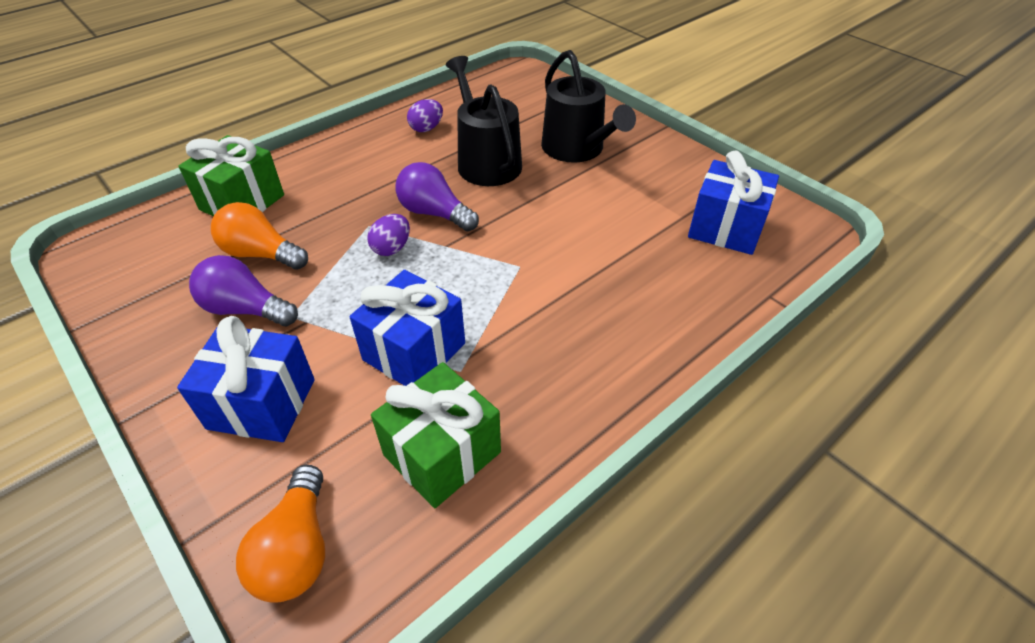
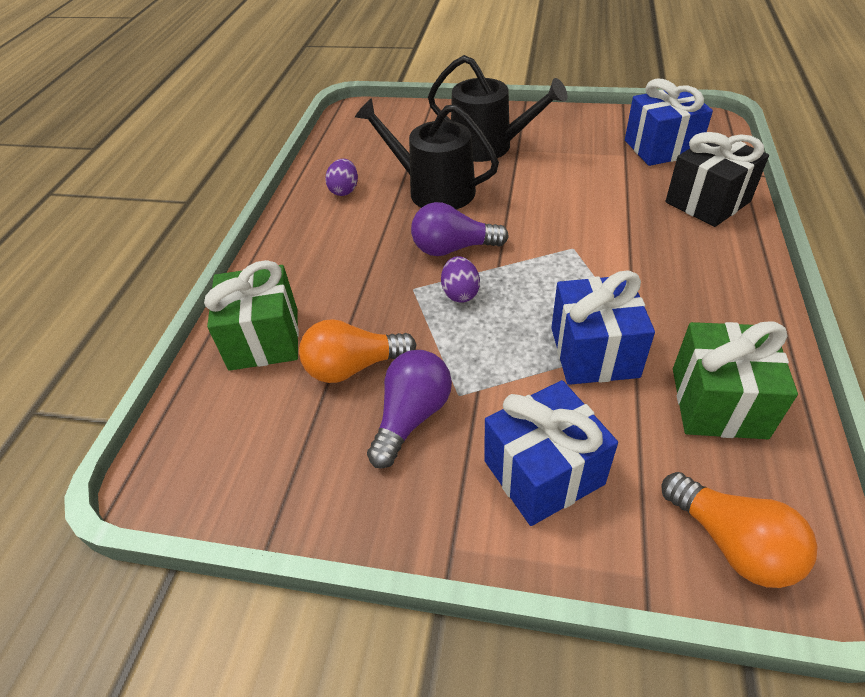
camera: 35 degrees left, 0 degrees up
purple light bulb [189,255,298,326] -> purple light bulb turned 135 degrees clockwise [367,350,452,468]
none -> black gift [666,132,769,227]

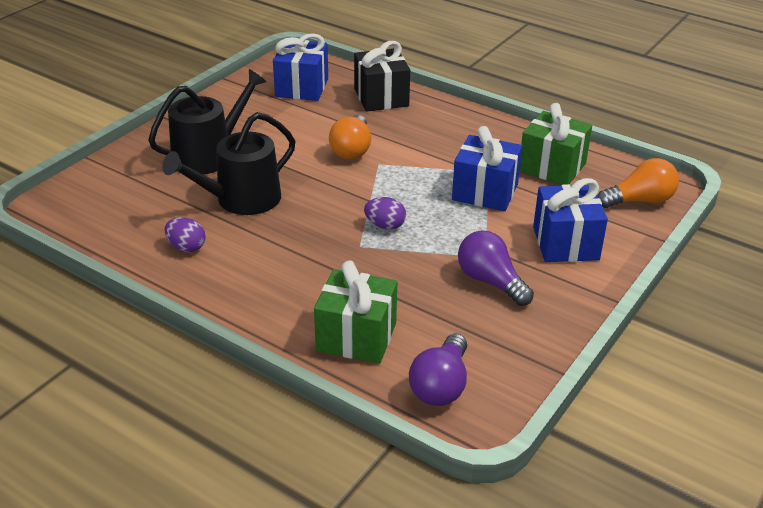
camera: 70 degrees left, 10 degrees down
orange light bulb [299,319,417,383] -> orange light bulb moved to [329,115,371,159]
purple light bulb [411,202,509,256] -> purple light bulb moved to [409,333,467,406]

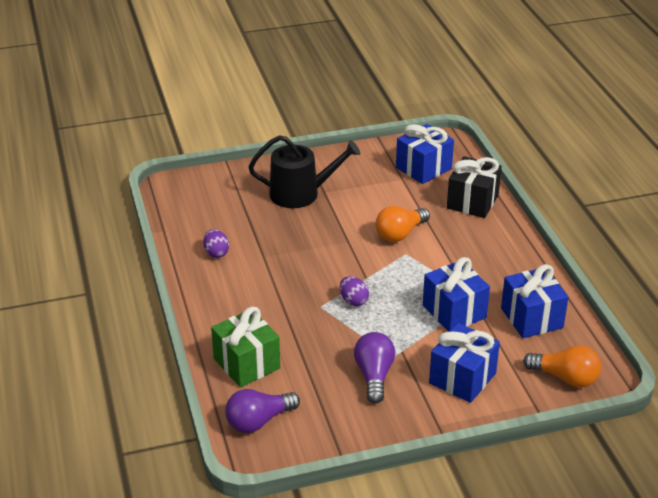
camera: 40 degrees right, 0 degrees up
black watering can [162,112,295,215] -> none
green gift [520,103,592,185] -> blue gift [501,264,568,338]

